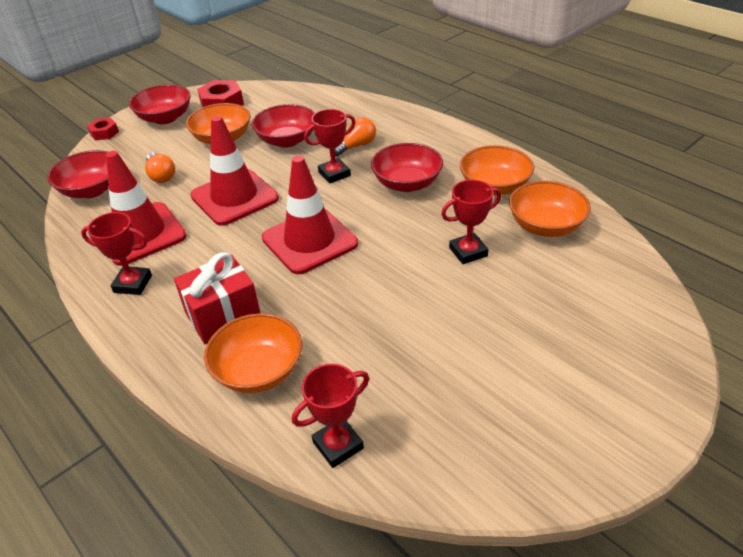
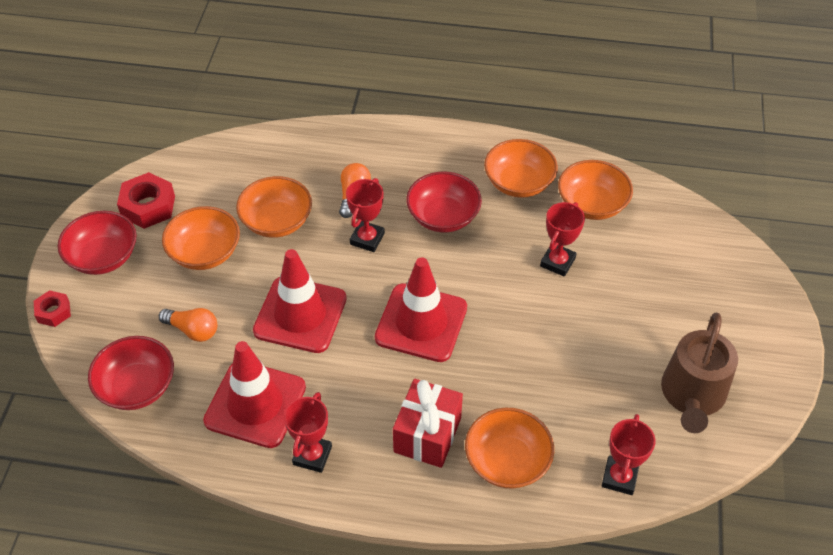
camera: 40 degrees left, 10 degrees up
red trophy [81,212,152,295] -> red trophy turned 45 degrees counterclockwise [284,392,332,473]
red bowl [252,104,315,147] -> orange bowl [236,176,312,238]
none -> brown watering can [661,313,738,433]

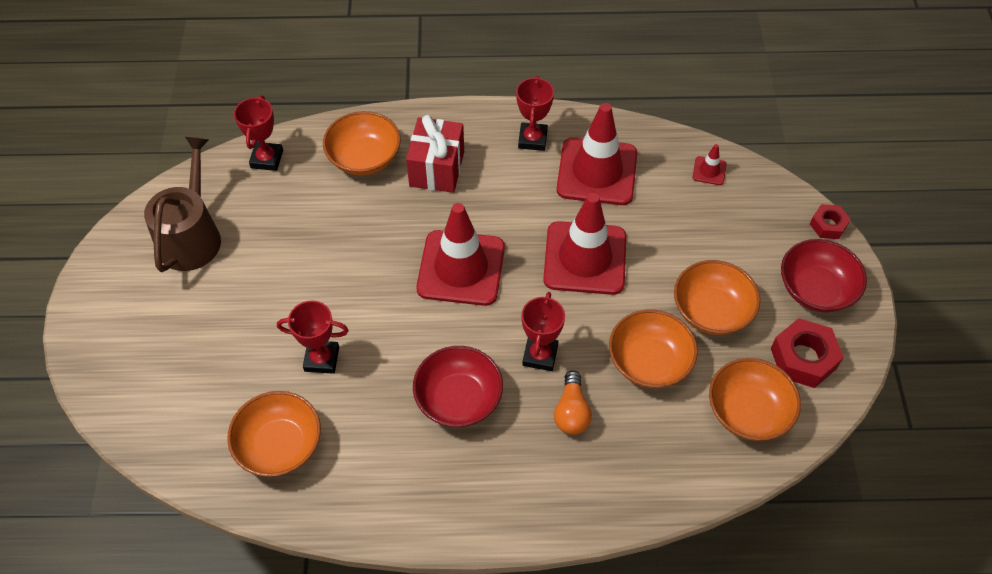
camera: 170 degrees right, 5 degrees up
red bowl [88,336,174,410] -> red traffic cone [693,144,726,185]
orange light bulb [159,308,217,342] -> none
orange bowl [484,139,558,198] -> orange bowl moved to [709,358,801,441]
red trophy [540,202,585,277] -> red trophy turned 75 degrees clockwise [277,301,349,374]

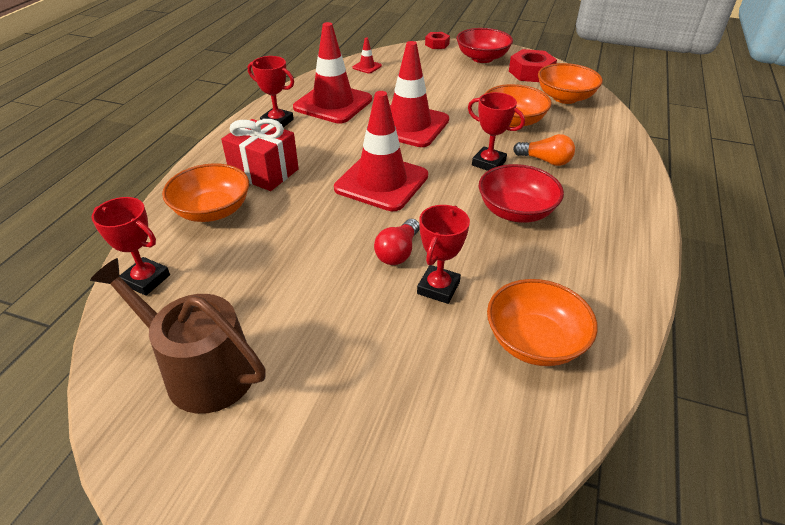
camera: 70 degrees left, 15 degrees down
orange bowl [674,260,760,335] -> none
none -> red light bulb [374,219,419,265]

